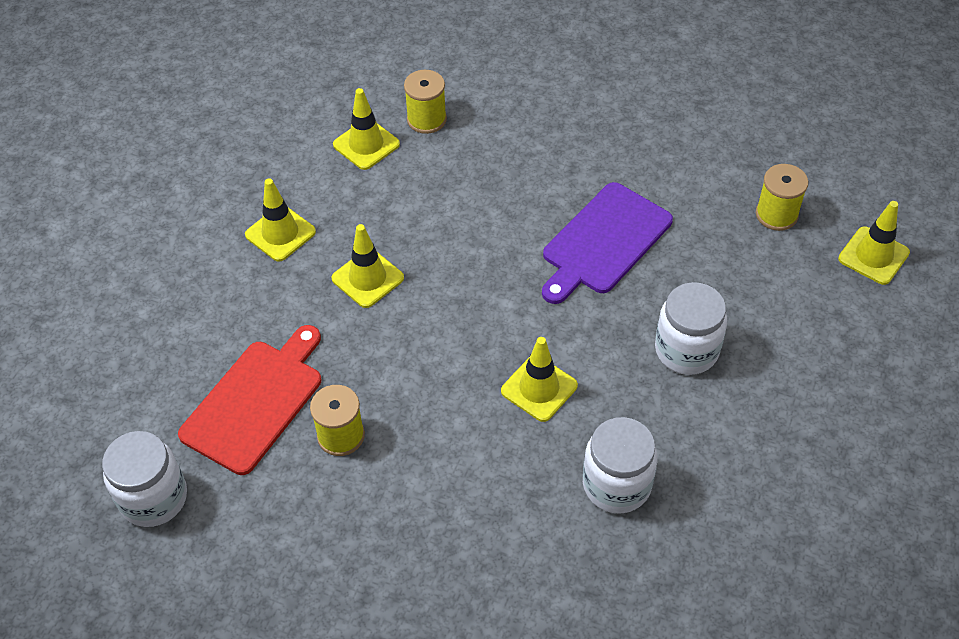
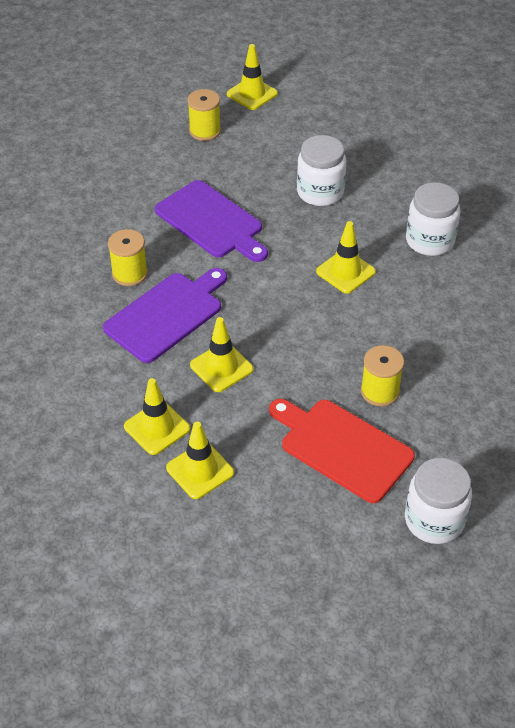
camera: 85 degrees left, 5 degrees down
yellow traffic cone [333,88,400,170] -> yellow traffic cone moved to [166,421,234,499]
yellow spool [404,70,447,134] -> yellow spool moved to [108,229,148,286]
none -> purple cutting board [103,268,227,363]

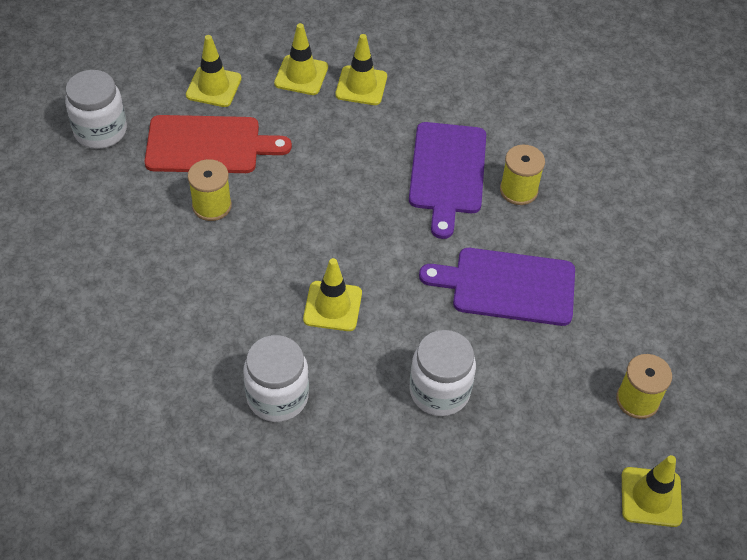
camera: 140 degrees right, 5 degrees up
yellow traffic cone [190,317,253,392] -> yellow traffic cone moved to [186,35,242,107]

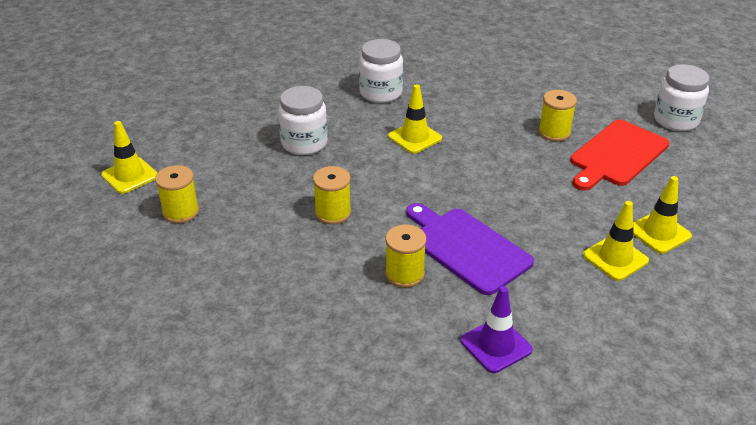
camera: 135 degrees right, 15 degrees down
yellow traffic cone [186,35,242,107] -> none
purple cutting board [419,248,575,326] -> yellow spool [313,166,351,224]
none -> purple traffic cone [461,286,533,373]

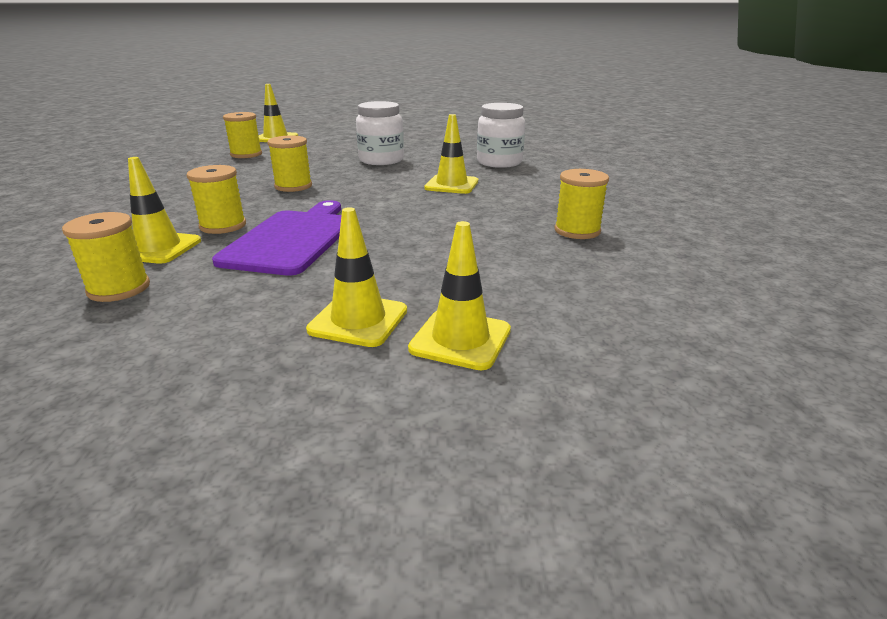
camera: 55 degrees right, 10 degrees down
purple traffic cone [461,286,533,373] -> yellow spool [62,212,150,302]
red cutting board [570,120,669,191] -> none
white jar [654,64,709,131] -> none
none -> yellow traffic cone [128,157,201,264]

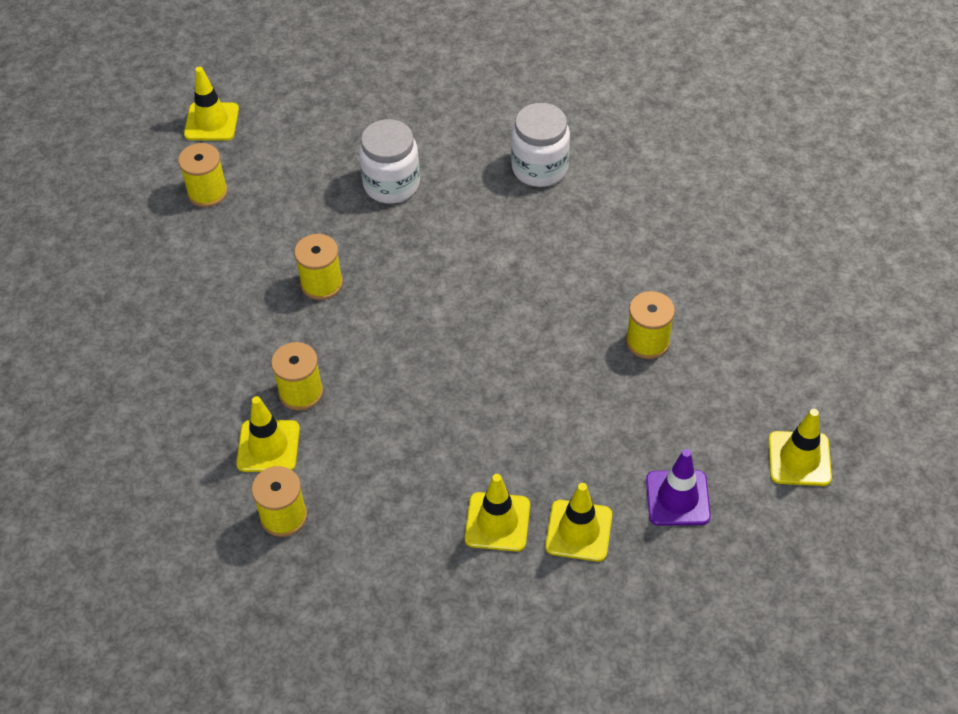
camera: 10 degrees left, 25 degrees up
purple cutting board [212,200,342,276] -> none
yellow traffic cone [424,114,478,194] -> yellow traffic cone moved to [768,409,832,486]
none -> purple traffic cone [646,449,711,526]

